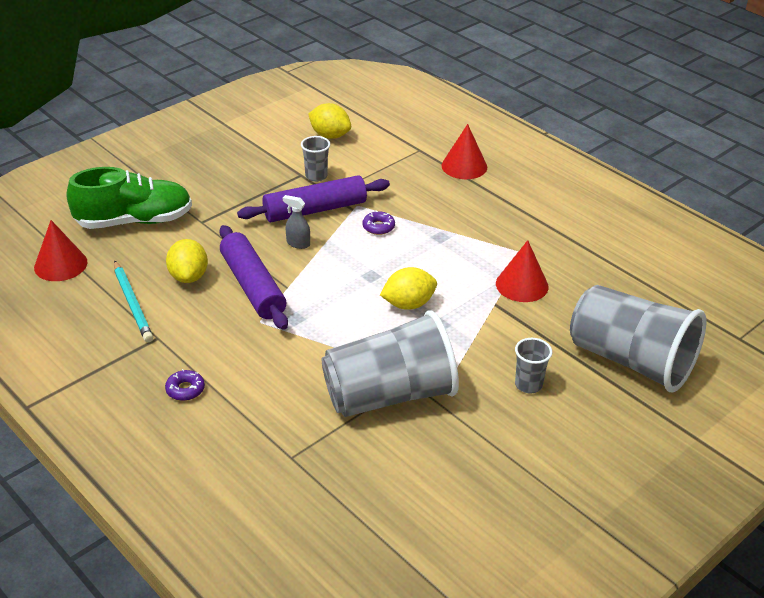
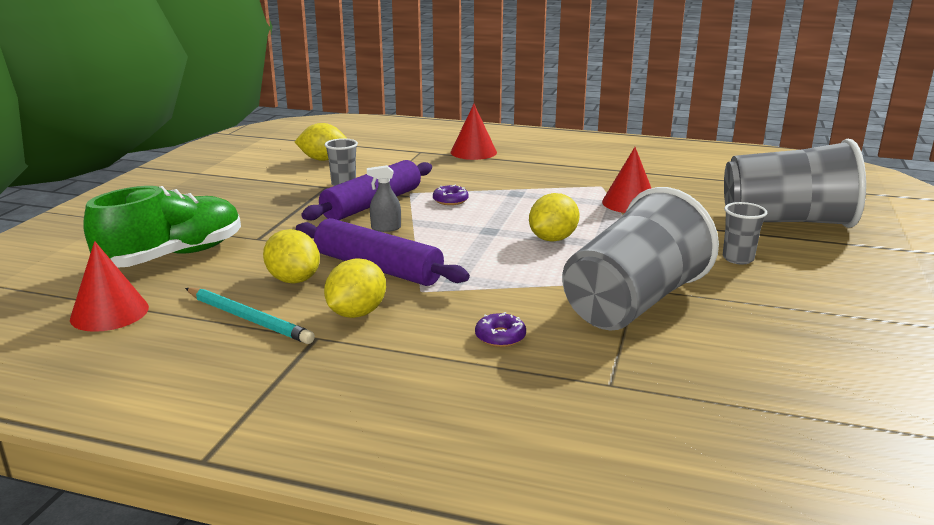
camera: 30 degrees left, 15 degrees down
purple donut [165,369,205,401] -> purple donut moved to [475,312,526,347]
none -> yellow lemon [324,258,386,318]

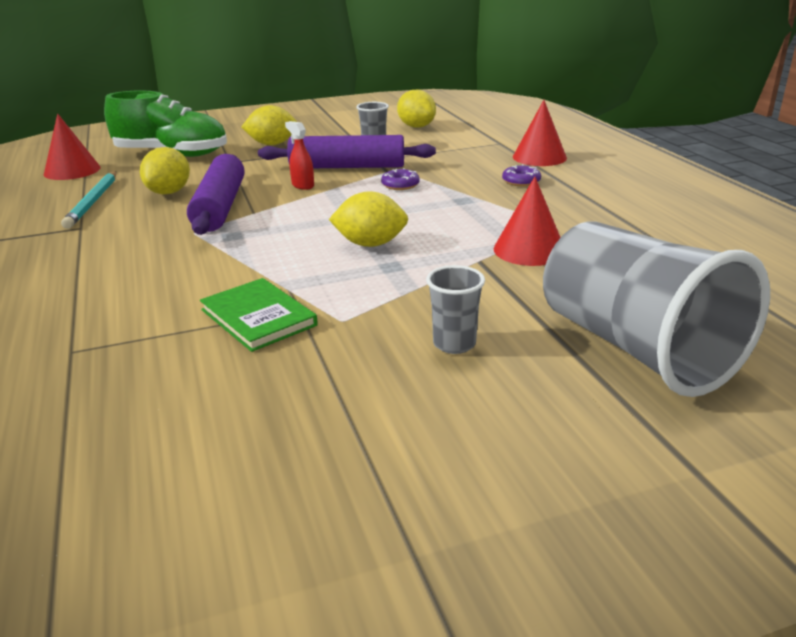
camera: 55 degrees right, 5 degrees up
yellow lemon [324,258,386,318] -> yellow lemon moved to [241,105,297,145]
grey spray bottle [367,165,401,232] -> red spray bottle [285,121,314,190]
purple donut [475,312,526,347] -> purple donut moved to [502,164,541,186]
grey cup [562,187,719,330] -> green book [200,278,318,352]

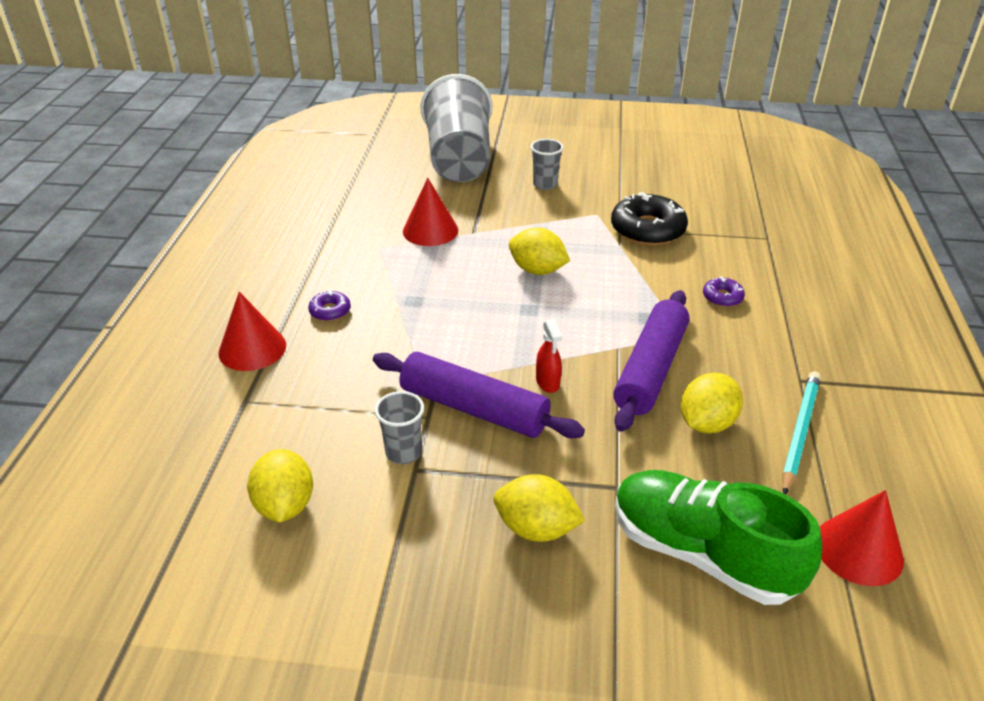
camera: 155 degrees left, 10 degrees up
green book [200,278,318,352] -> black donut [611,192,688,246]
purple donut [381,168,420,190] -> purple donut moved to [703,277,745,307]

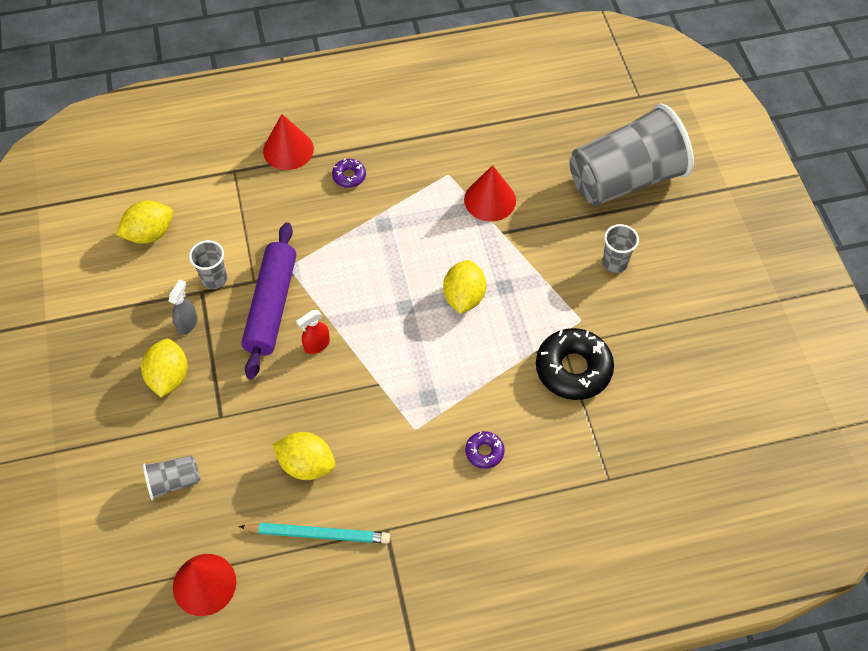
camera: 70 degrees right, 20 degrees up
purple rolling pin [613,290,690,432] -> none
green shoe [615,470,822,605] -> grey cup [142,455,200,501]
none -> grey spray bottle [169,279,198,335]

